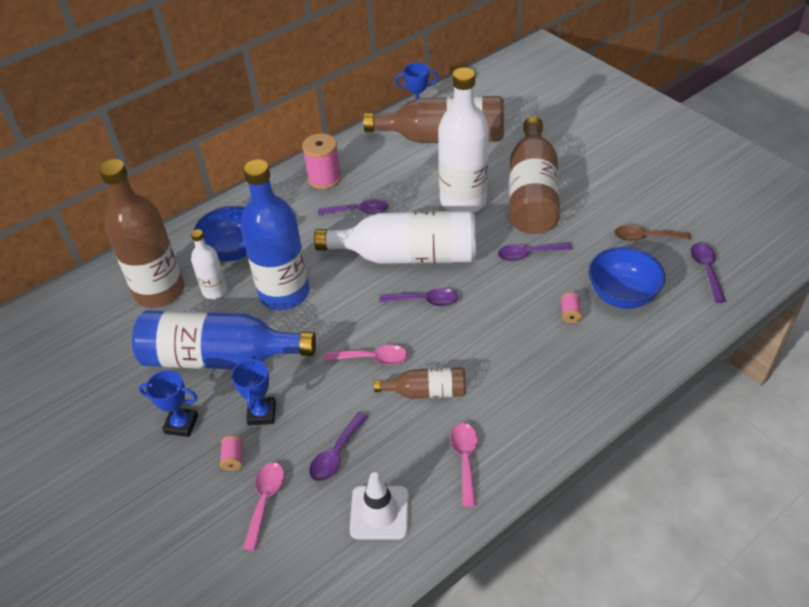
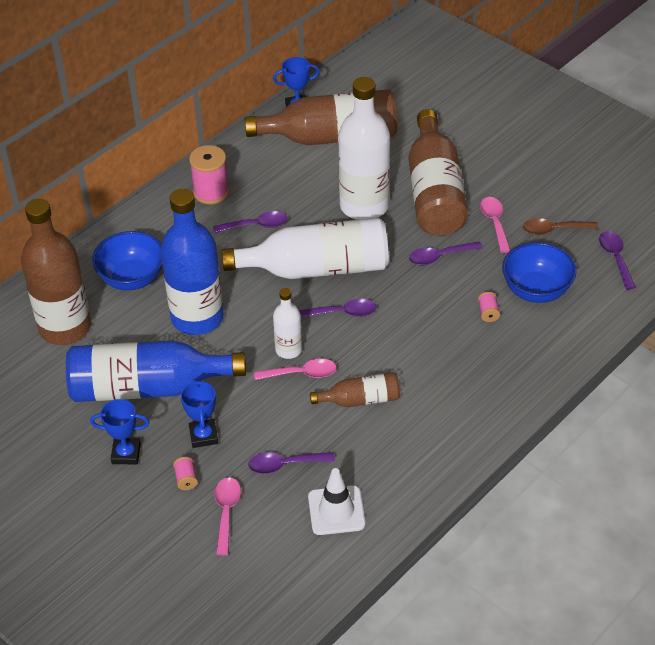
camera: 10 degrees left, 0 degrees up
white bottle [191,229,227,299] -> white bottle moved to [273,288,302,359]
purple spoon [309,412,368,481] -> purple spoon turned 60 degrees clockwise [248,452,335,474]
pink spoon [451,423,478,507] -> pink spoon moved to [480,197,511,253]

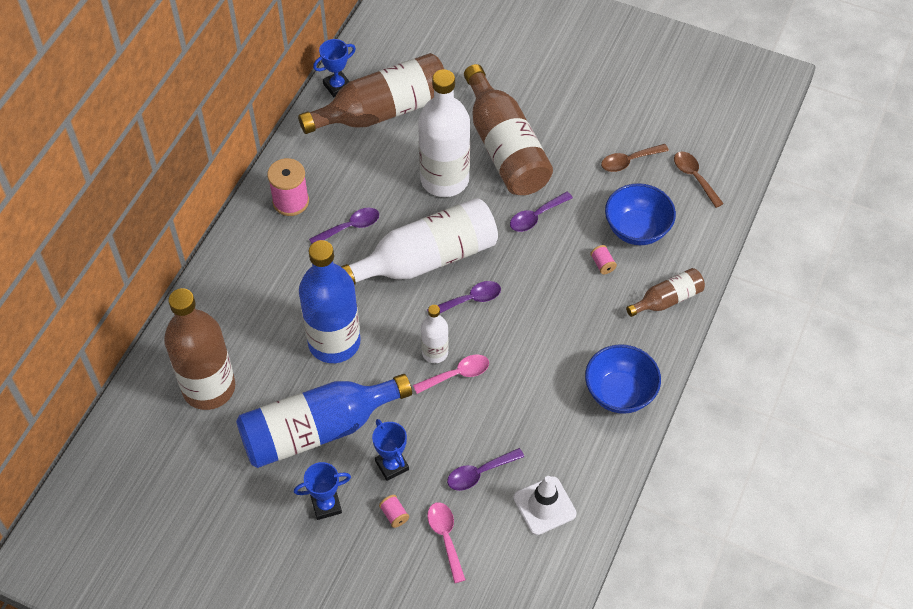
camera: 20 degrees left, 10 degrees up
blue bowl [92,231,162,290] -> blue bowl moved to [585,344,661,414]
brown bottle [310,372,400,407] -> brown bottle moved to [626,268,705,317]
pink spoon [480,197,511,253] -> none
purple spoon [599,231,636,290] -> brown spoon [674,152,724,208]

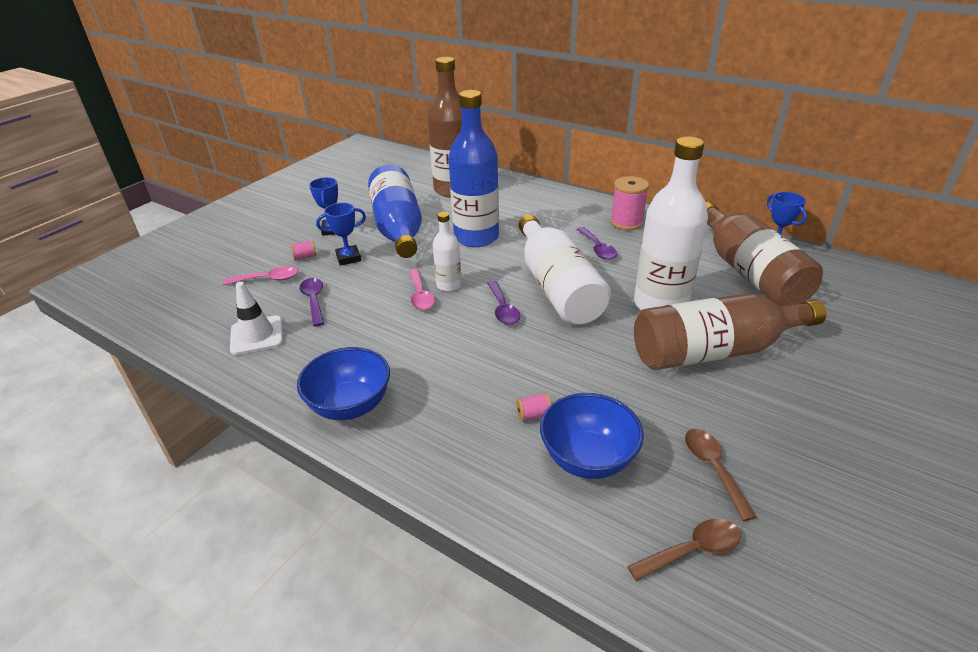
camera: 100 degrees right, 20 degrees down
purple spoon [510,192,573,232] -> none
brown bottle [626,268,705,317] -> none

